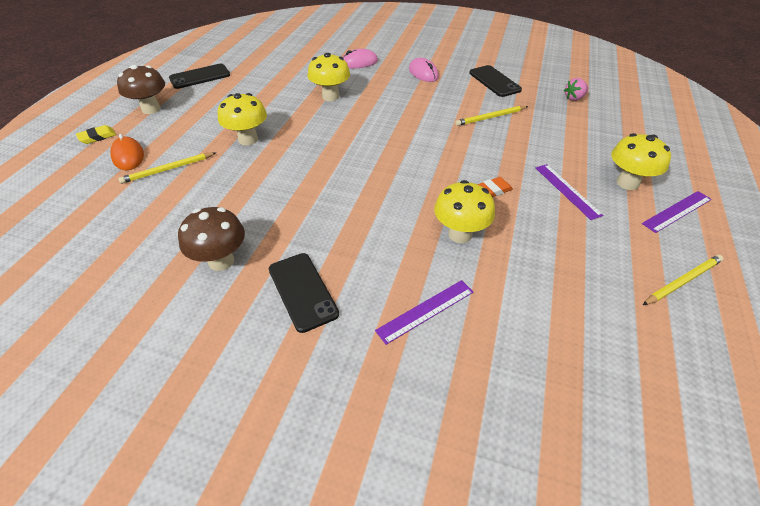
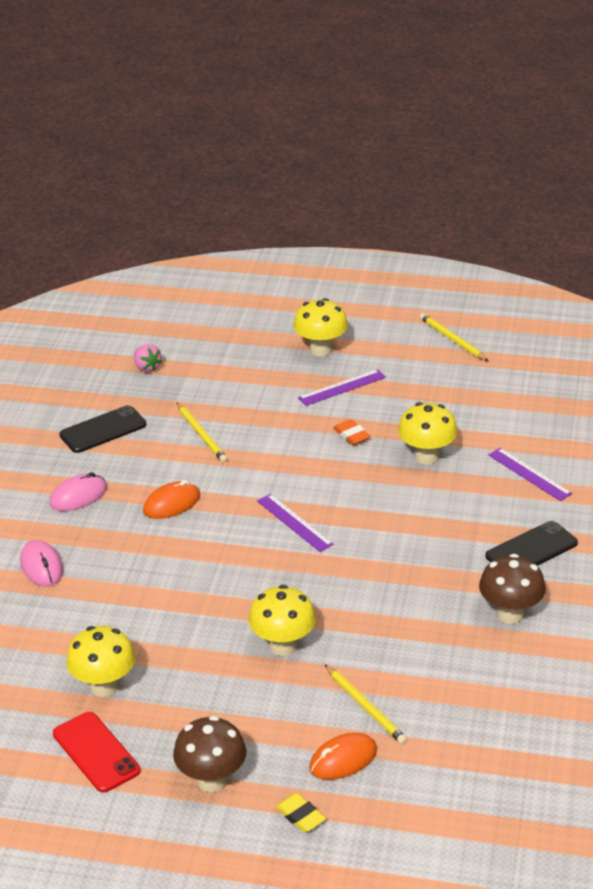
camera: 95 degrees left, 10 degrees down
black phone [169,64,230,89] -> red phone [53,712,141,793]
yellow mushroom [308,53,350,101] -> yellow mushroom moved to [66,626,135,697]
purple ruler [642,191,712,233] -> purple ruler moved to [257,494,334,552]
none -> orange mouse [143,480,200,519]

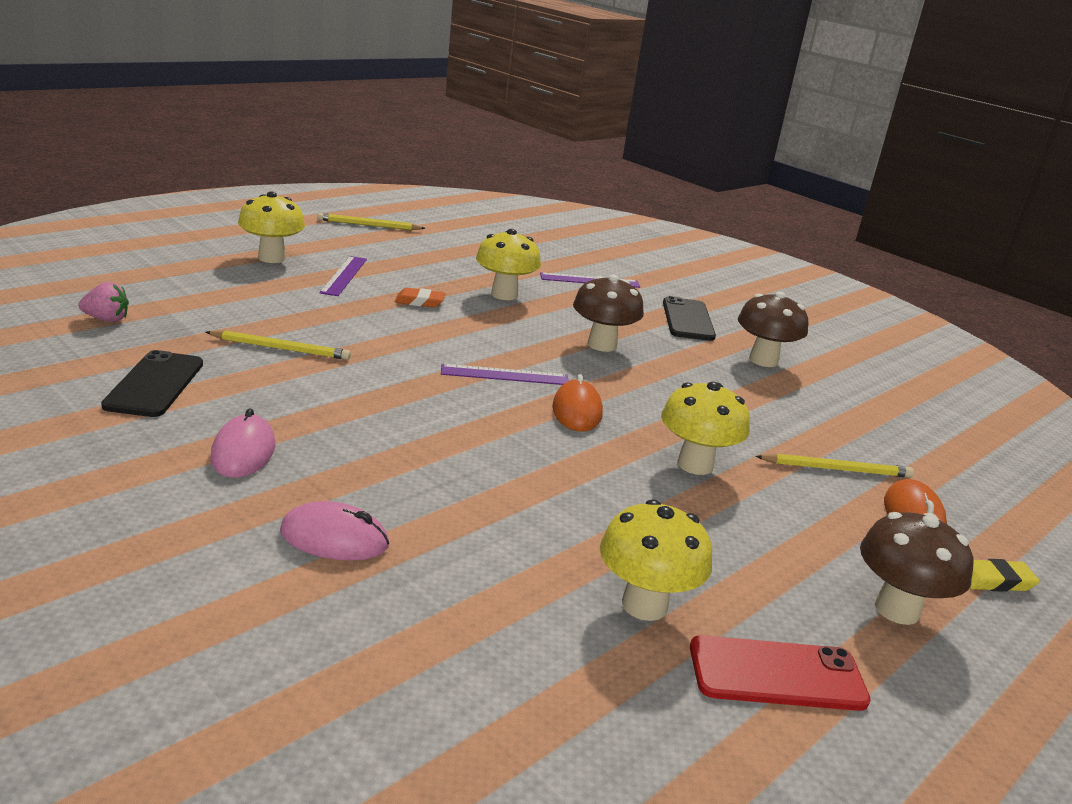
camera: 60 degrees left, 10 degrees down
orange mouse [143,480,200,519] -> orange mouse moved to [552,374,603,431]
none -> brown mushroom [573,274,644,352]

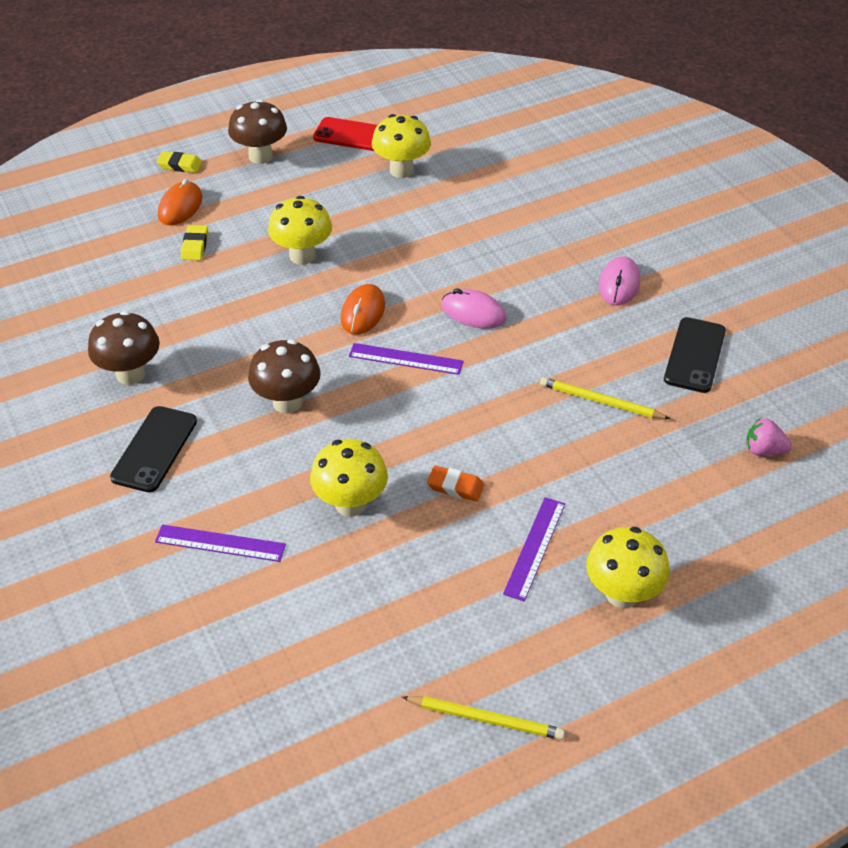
camera: 160 degrees left, 20 degrees up
pink mouse [280,501,389,561] -> pink mouse moved to [441,288,506,329]
yellow pencil [755,453,914,478] -> yellow eraser [181,225,208,260]

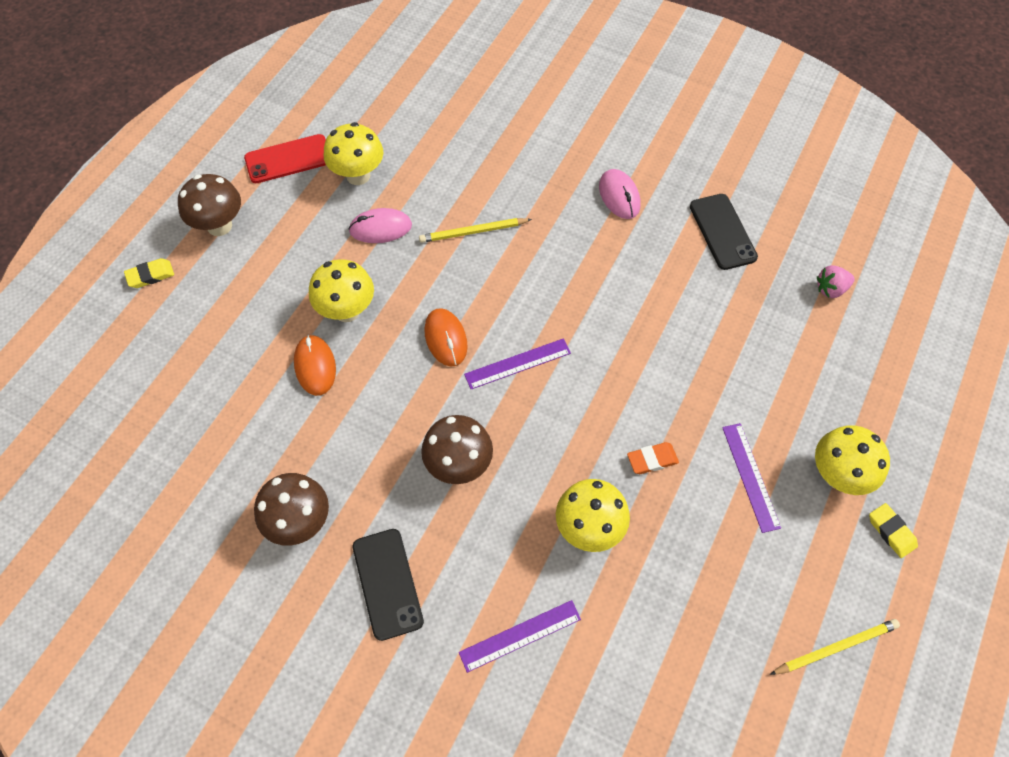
camera: 35 degrees left, 15 degrees up
orange mouse [158,179,203,225] -> orange mouse moved to [294,335,336,396]
yellow eraser [181,225,208,260] -> yellow eraser moved to [869,503,918,558]
pink mouse [441,288,506,329] -> pink mouse moved to [348,208,412,243]
yellow pencil [540,377,671,419] -> yellow pencil moved to [419,218,532,243]

